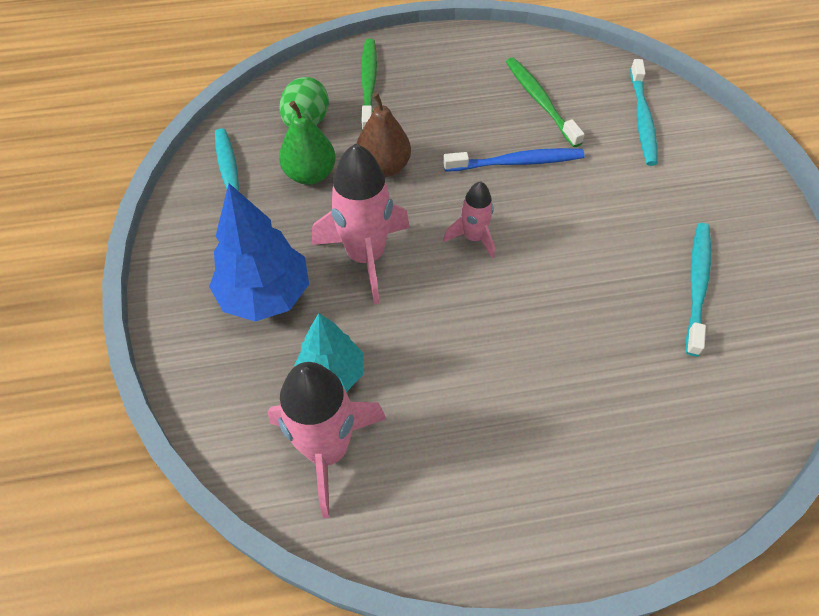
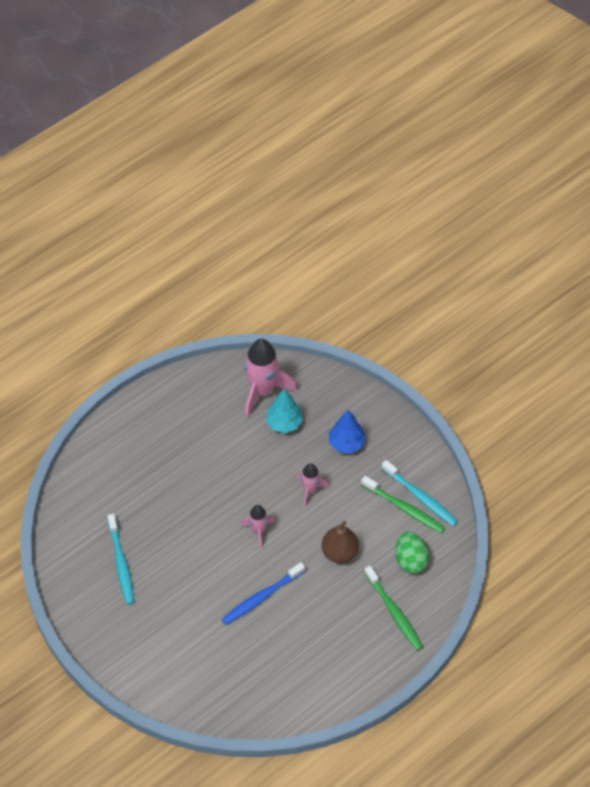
camera: 150 degrees right, 0 degrees up
blue tree [209,183,309,322] -> blue tree [329,410,366,454], size x0.67
green pear [279,101,336,185] -> none
pink rocket [312,144,410,304] -> pink rocket [297,463,329,507], size x0.55
green toothbrush [506,58,585,147] -> green toothbrush moved to [361,476,445,533]
turquoise toothbrush [630,59,658,166] -> none

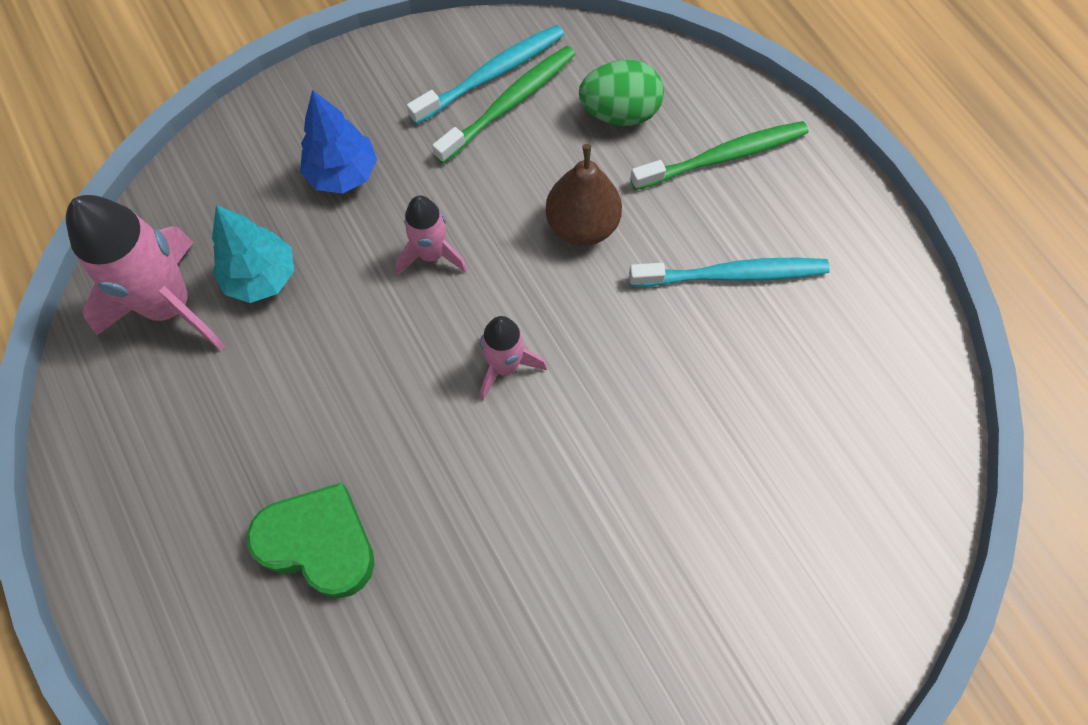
camera: 80 degrees left, 10 degrees up
turquoise toothbrush [107,514,134,605] -> turquoise toothbrush moved to [629,258,830,287]
blue toothbrush [221,562,305,625] -> none
none -> green heart [247,482,375,598]

